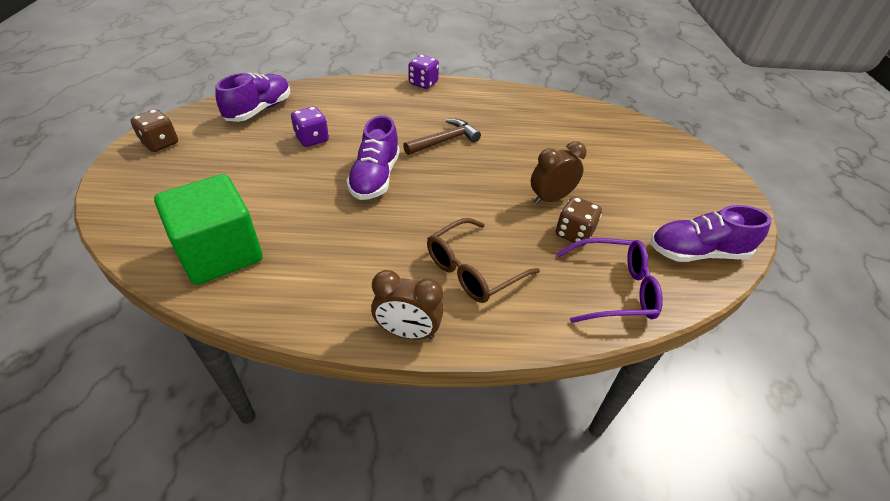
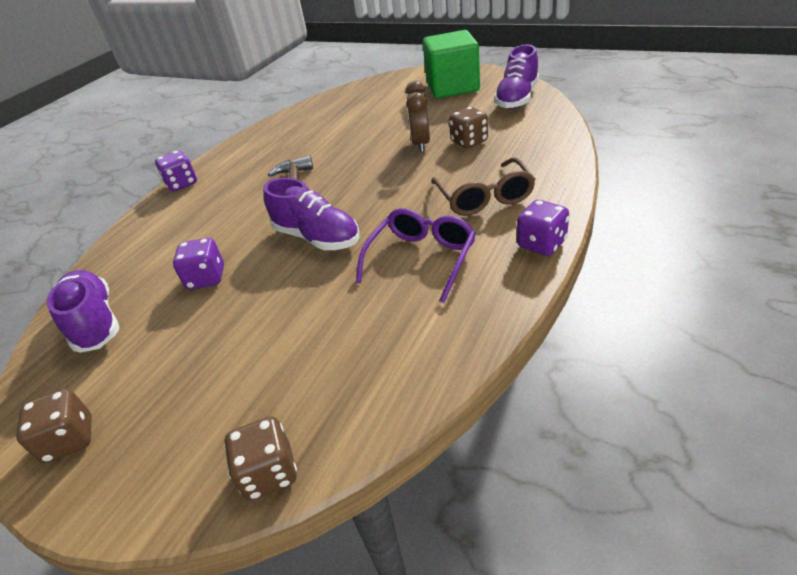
camera: 55 degrees left, 5 degrees down
green cube [154,174,263,285] -> green cube moved to [423,30,480,98]
brown clock [371,270,444,340] -> purple dice [517,200,569,256]
purple glasses [556,238,663,323] -> purple glasses moved to [356,208,476,303]
none -> brown dice [224,416,297,500]

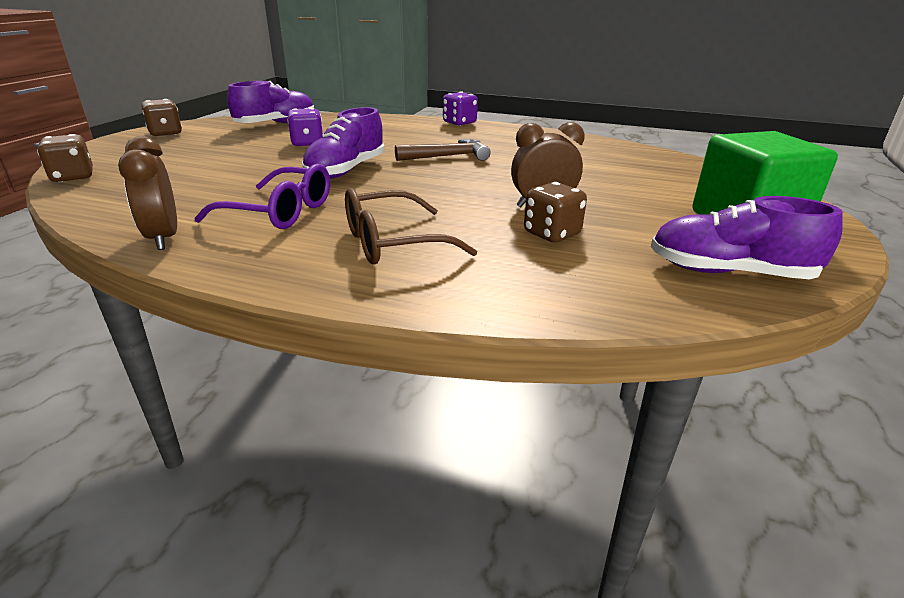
camera: 75 degrees right, 10 degrees down
purple dice [517,200,569,256] -> none
none -> brown clock [118,136,177,250]

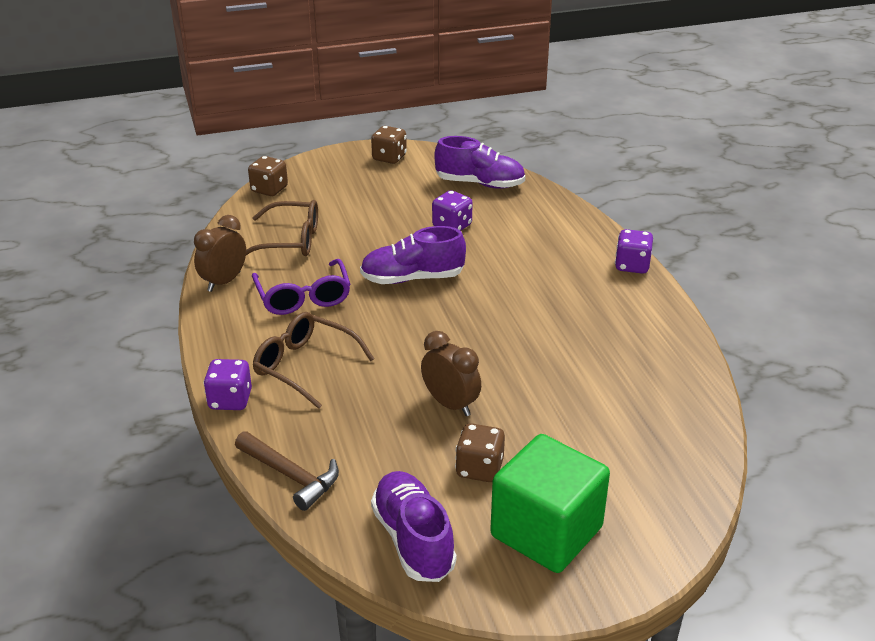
camera: 55 degrees right, 5 degrees up
brown hammer [395,139,490,161] -> brown hammer moved to [235,431,339,511]
brown dice [524,182,587,243] -> brown dice moved to [455,423,505,482]
none -> purple dice [203,359,252,410]
none -> brown glasses [246,200,318,256]

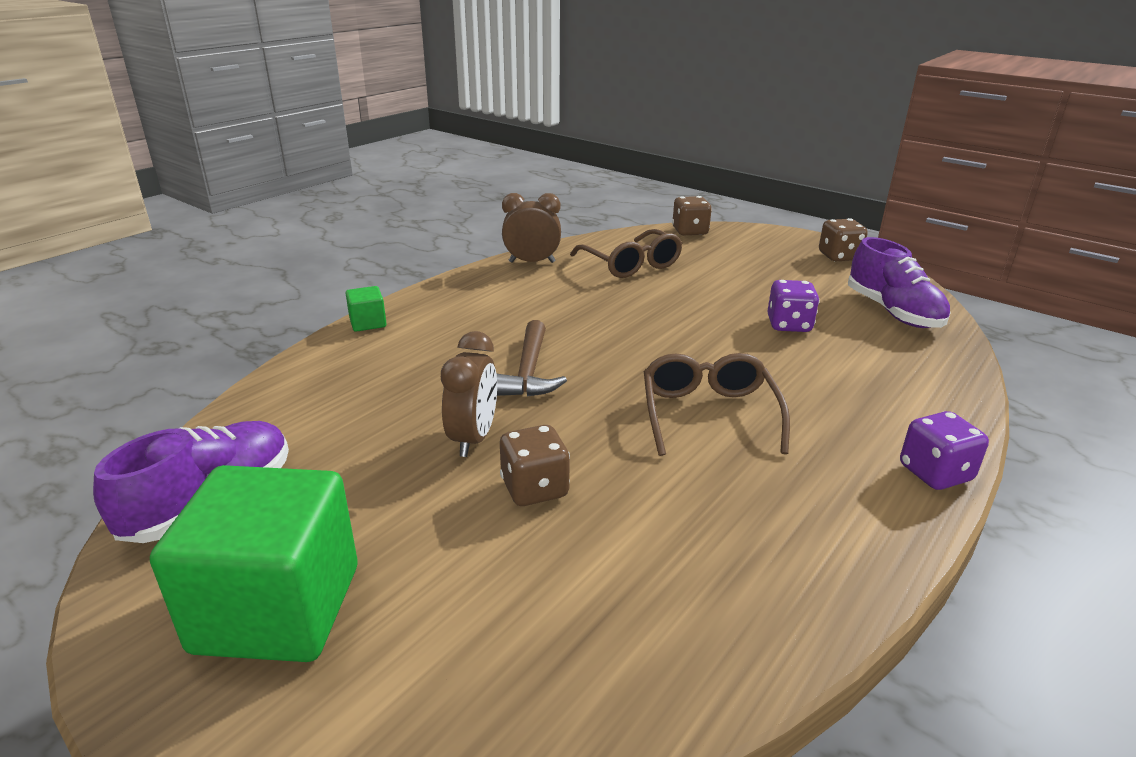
camera: 55 degrees right, 5 degrees down
purple dice [203,359,252,410] -> green cube [346,286,386,332]
brown hammer [235,431,339,511] -> brown hammer moved to [497,320,567,396]
purple glasses [252,259,350,315] -> none
brown glasses [253,312,374,409] -> brown glasses moved to [644,353,790,456]
purple shoe [360,226,466,284] -> none
brown dice [455,423,505,482] -> brown dice moved to [500,425,570,506]

